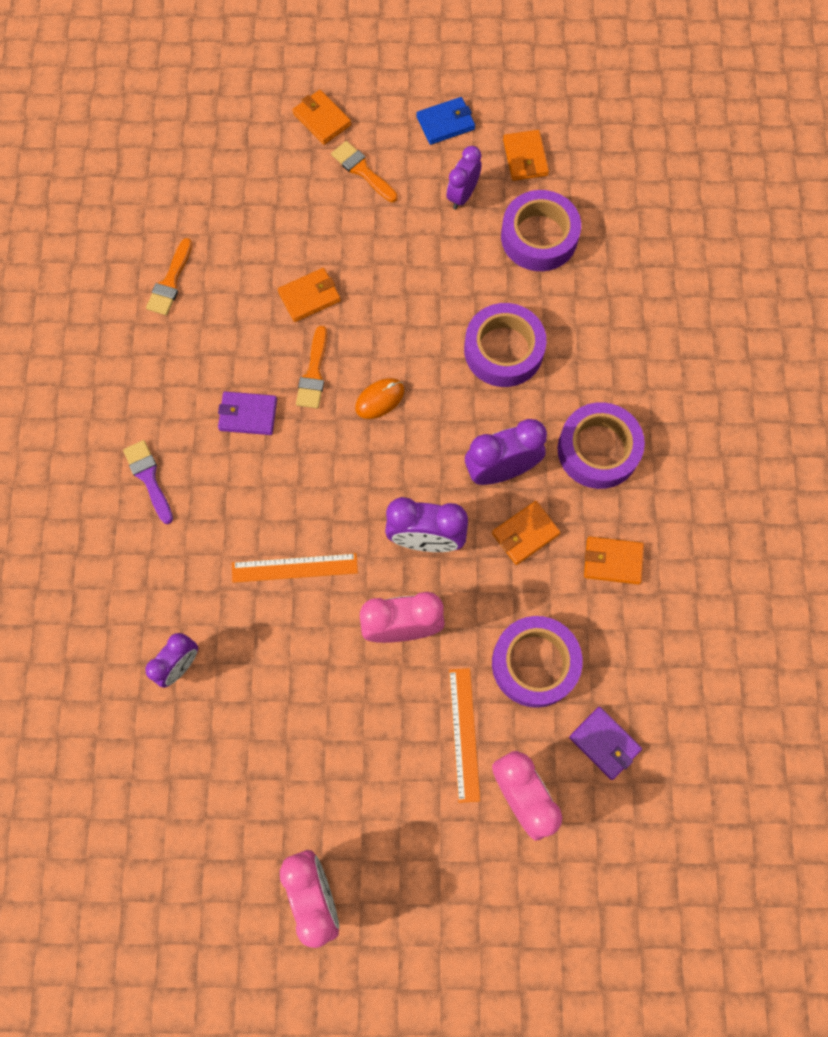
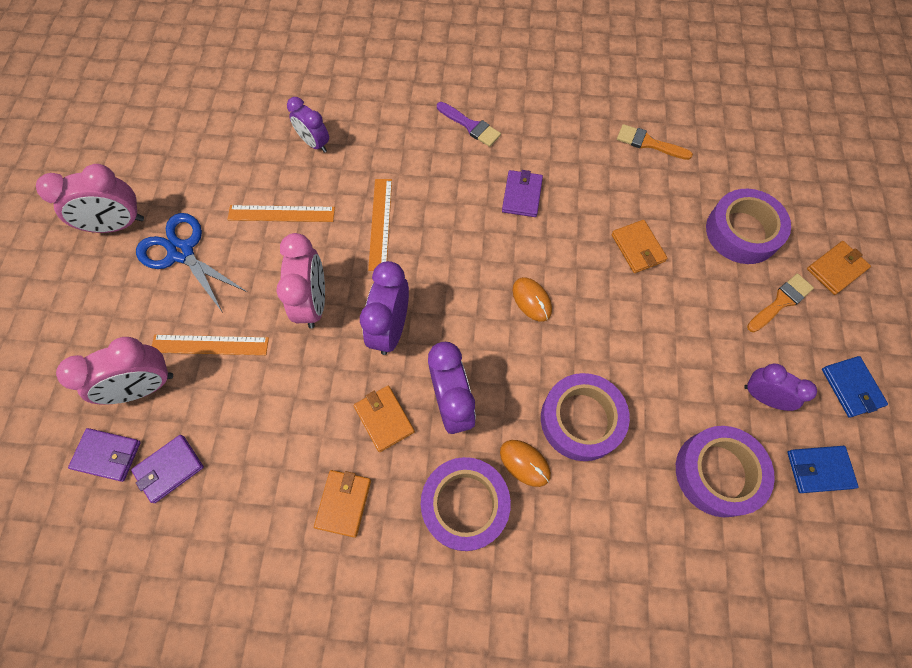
camera: 95 degrees right, 5 degrees down
purple brush [123,440,173,524] -> purple brush turned 60 degrees clockwise [437,102,501,147]
orange brush [296,326,327,409] -> none
purple tape [492,616,583,708] -> purple tape moved to [706,189,791,264]
orange wallet [503,130,549,181] -> blue wallet [787,446,859,493]
none -> purple wallet [68,428,141,482]
none -> blue scissors [136,213,247,313]
none -> orange ruler [227,205,335,222]
none -> orange mouse [500,440,551,487]

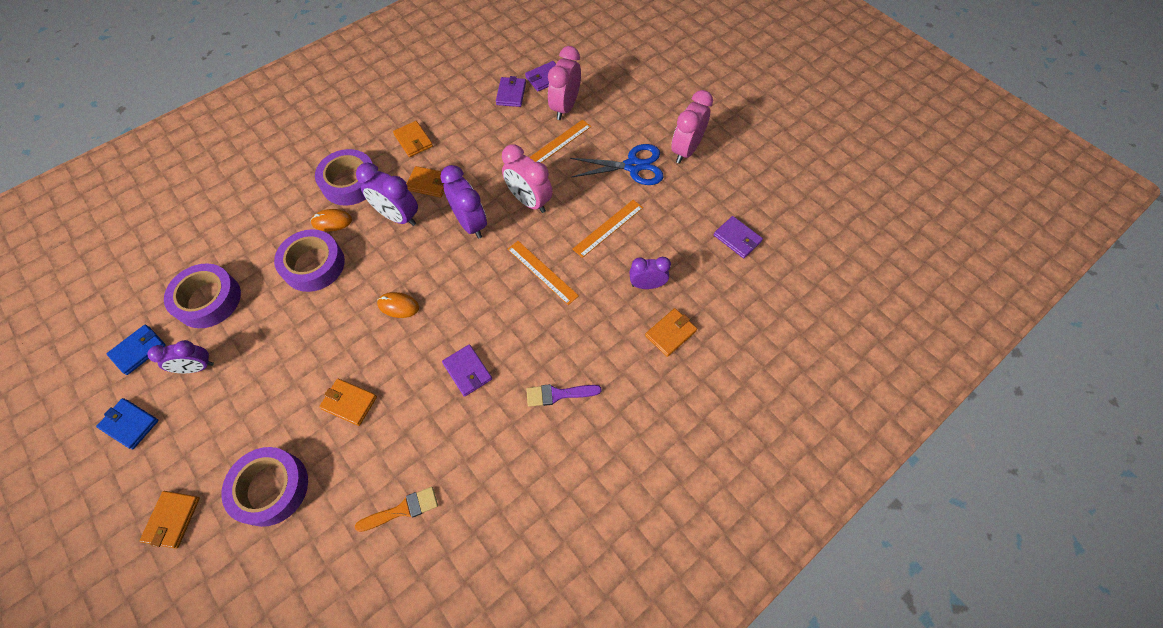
camera: 135 degrees right, 5 degrees down
orange brush [747,274,814,332] -> none
none -> orange wallet [645,308,697,357]
none -> purple wallet [714,216,763,258]

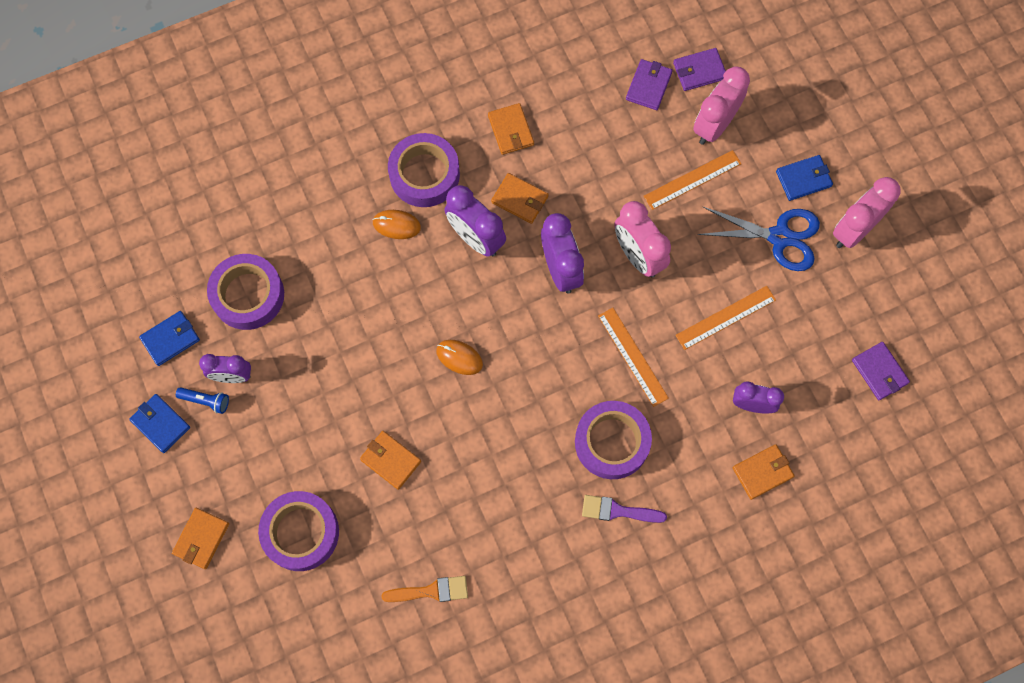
camera: 15 degrees right, 10 degrees up
purple tape [274,229,345,292] -> purple tape moved to [575,401,652,479]
purple wallet [442,344,492,397] -> none
none -> blue flashlight [176,387,229,414]
none -> blue wallet [776,155,833,201]

